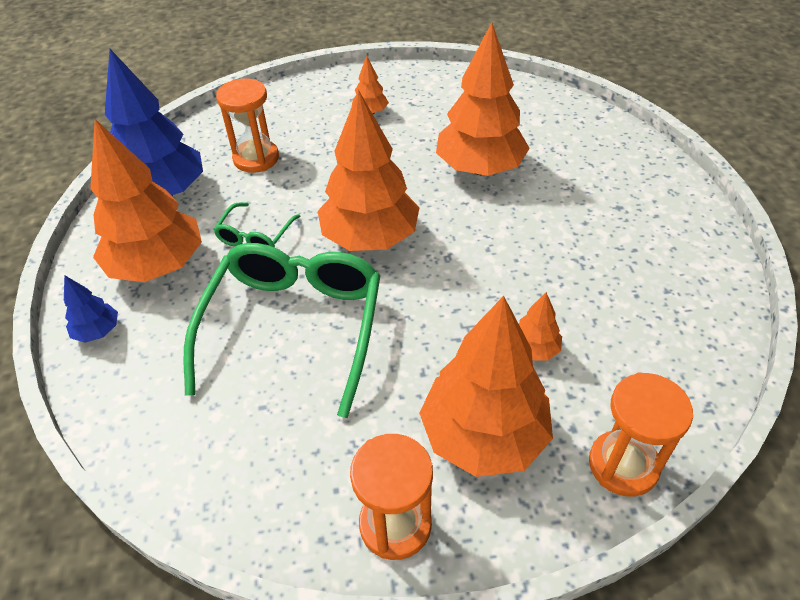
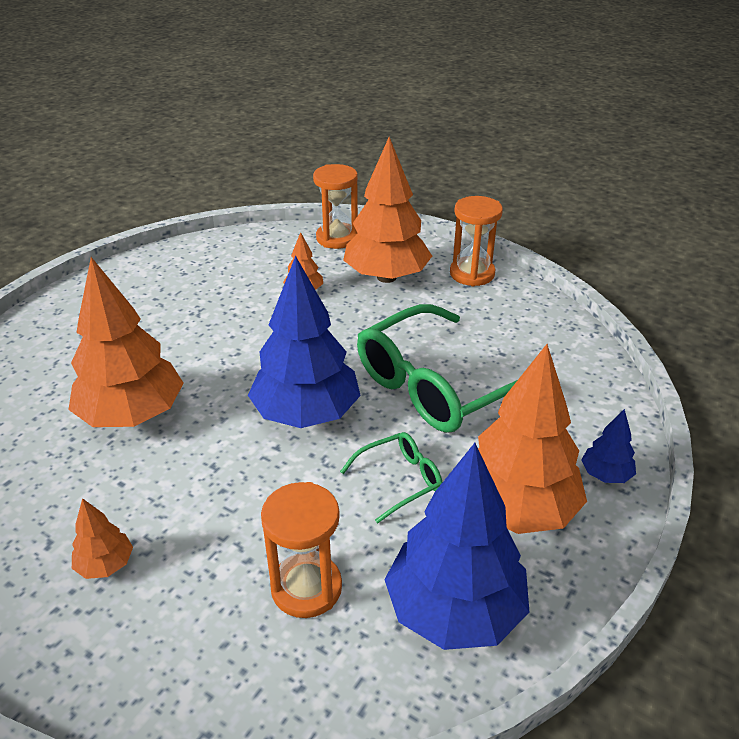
camera: 140 degrees left, 10 degrees down
orange tree [318,90,420,251] -> blue tree [248,256,361,428]

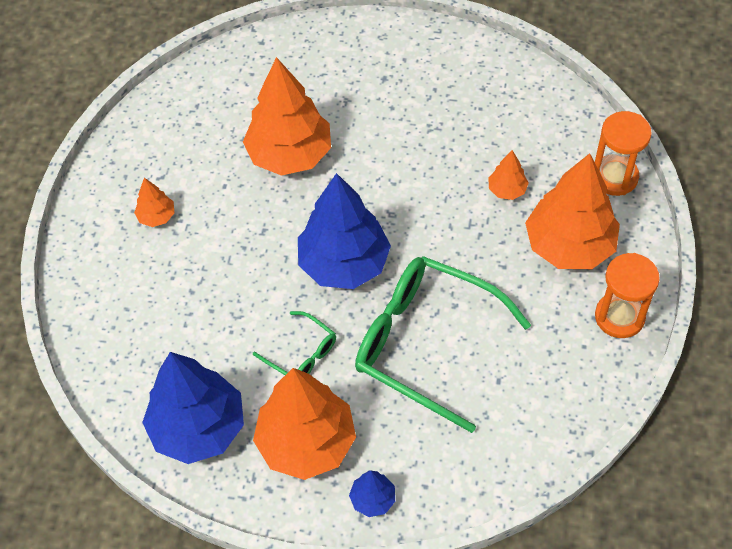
camera: 70 degrees right, 20 degrees up
orange hourglass [261,482,342,618] -> none

